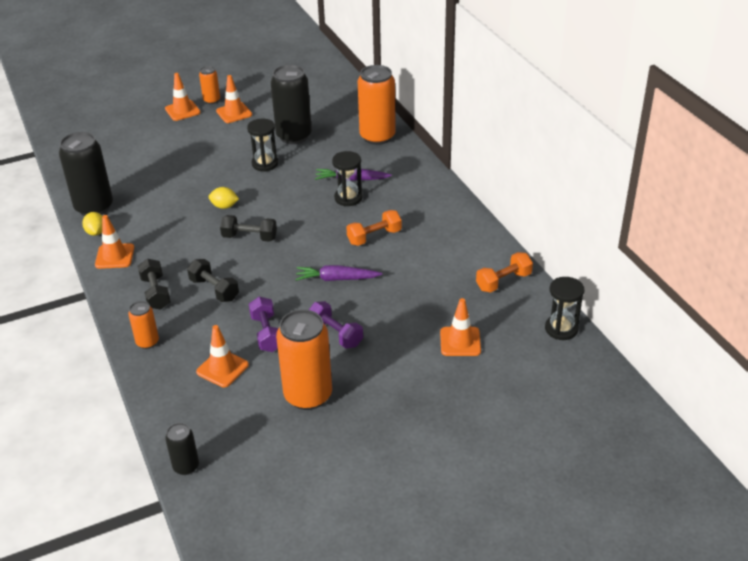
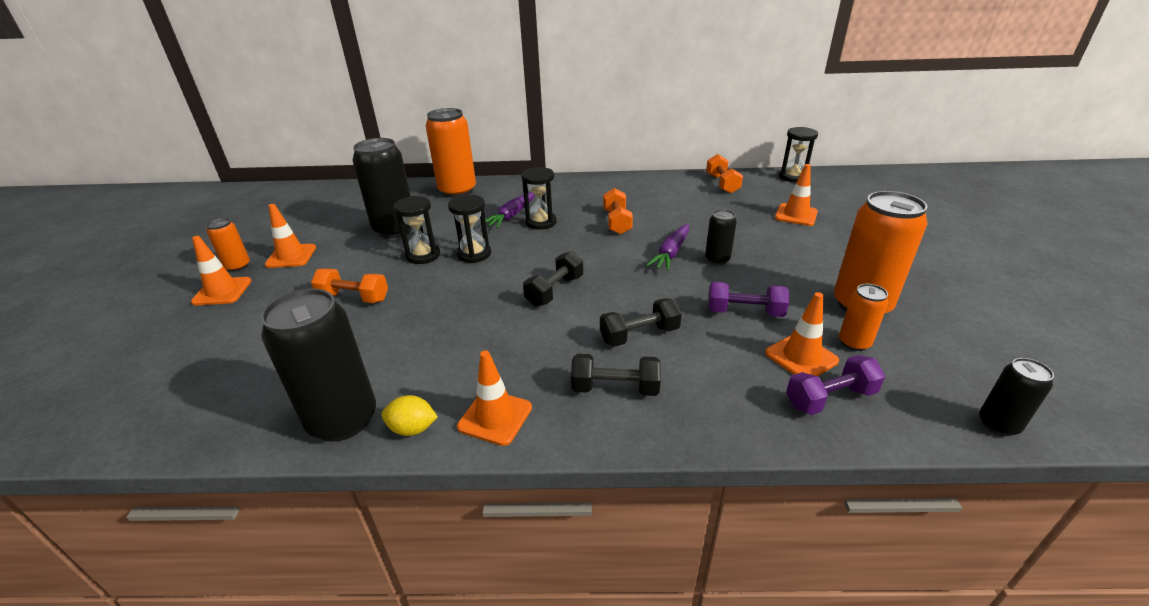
camera: 65 degrees left, 5 degrees down
orange can [128,301,159,349] -> orange can moved to [839,284,888,351]
yellow lemon [209,187,239,209] -> none
purple dumbbell [309,301,363,349] -> purple dumbbell moved to [786,355,885,415]
none -> orange dumbbell [311,268,388,303]
none -> black hourglass [448,195,491,263]
none -> black can [705,209,737,265]

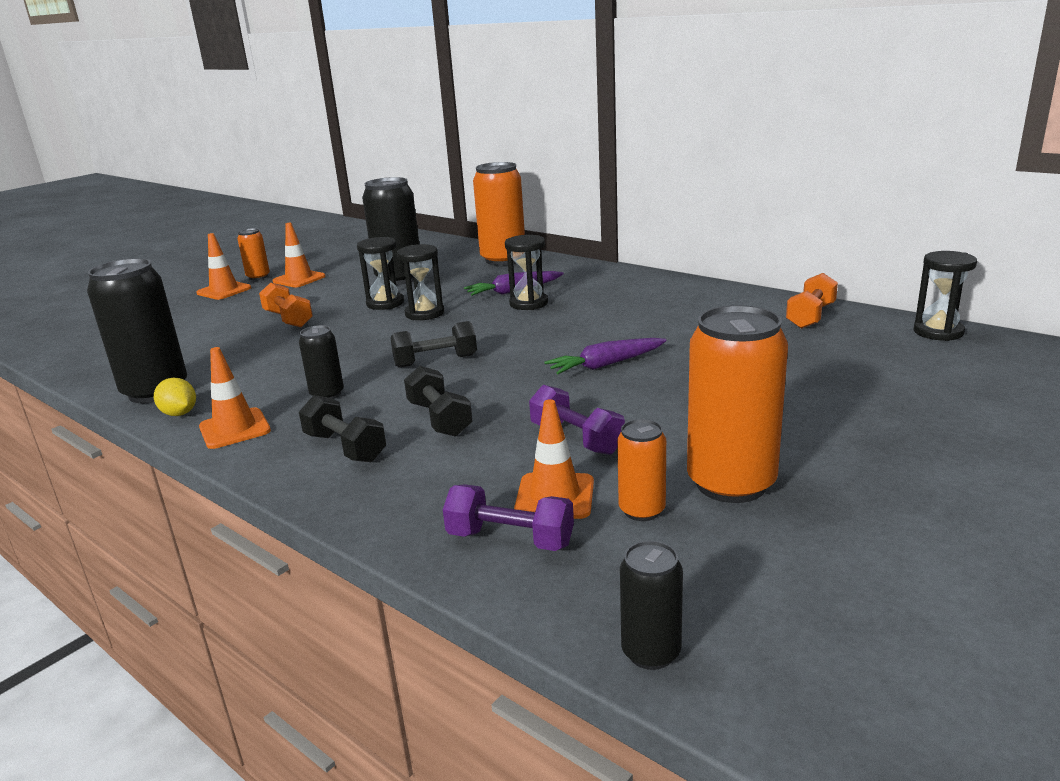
camera: 40 degrees right, 10 degrees down
black dumbbell [600,298,682,347] -> black dumbbell turned 45 degrees clockwise [404,366,473,437]
orange dumbbell [603,188,633,235] -> none
black can [705,209,737,265] -> black can moved to [299,325,344,399]
orange traffic cone [775,164,818,226] -> none

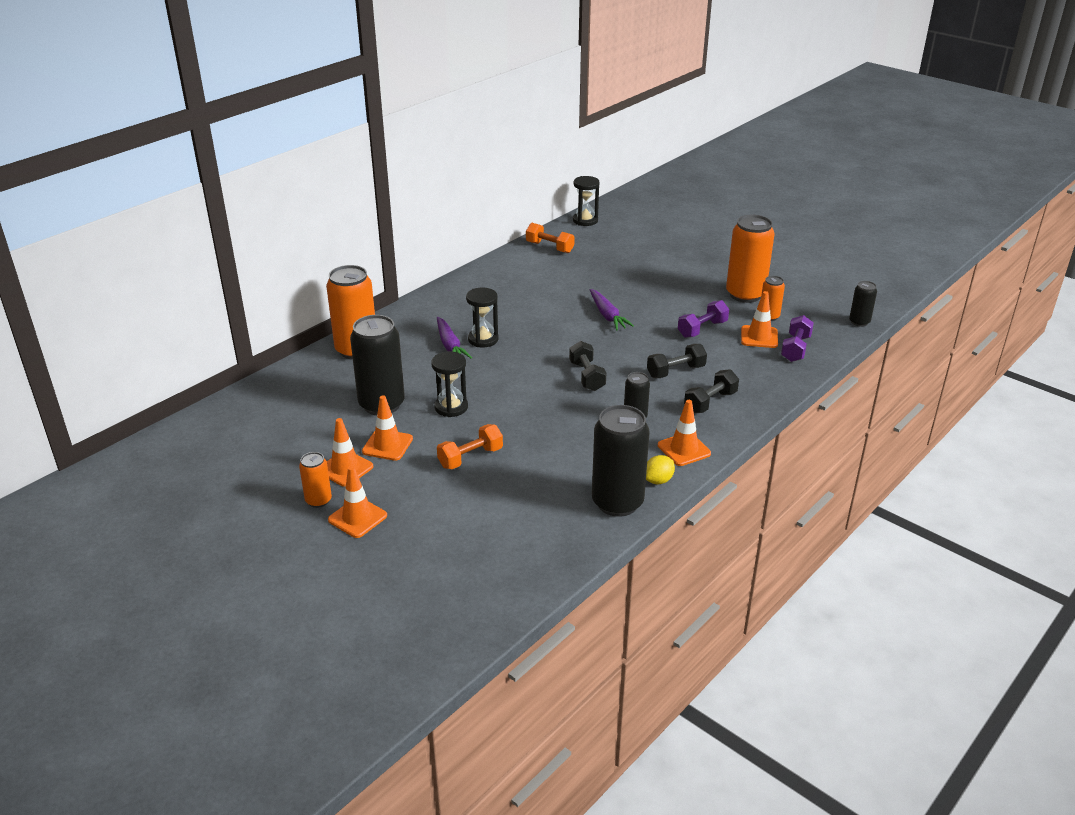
camera: 90 degrees left, 10 degrees up
black hourglass [397,244,444,320] -> none
none -> orange traffic cone [362,395,413,461]

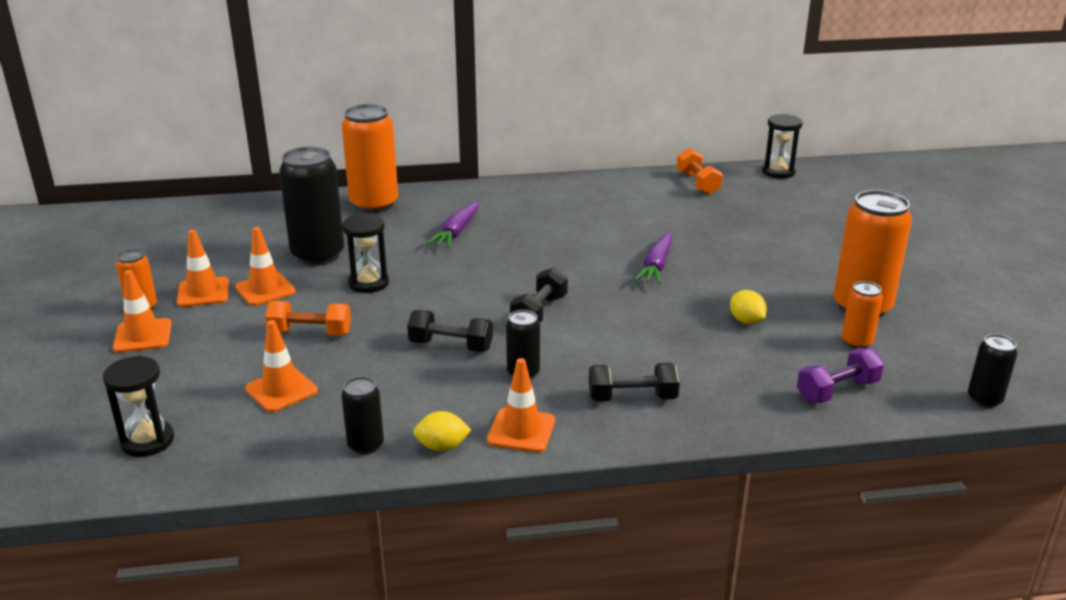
camera: 40 degrees right, 5 degrees down
black hourglass [466,288,498,347] -> black hourglass moved to [103,356,174,457]
black can [592,405,650,517] -> black can [341,377,384,455], size x0.51
black dumbbell [647,344,707,378] -> black dumbbell moved to [407,310,493,352]
purple dumbbell [678,300,729,338] -> yellow lemon [730,290,767,324]
orange traffic cone [741,291,778,348] -> orange traffic cone moved to [245,320,318,412]

